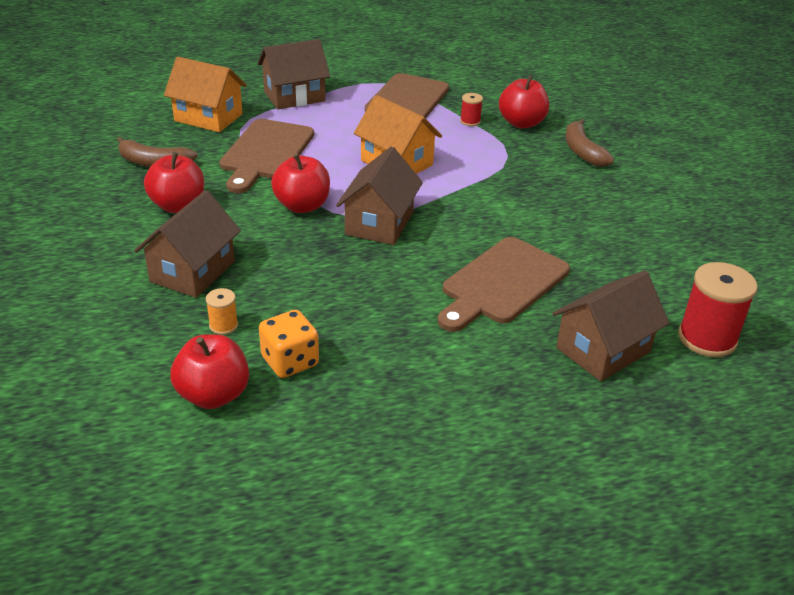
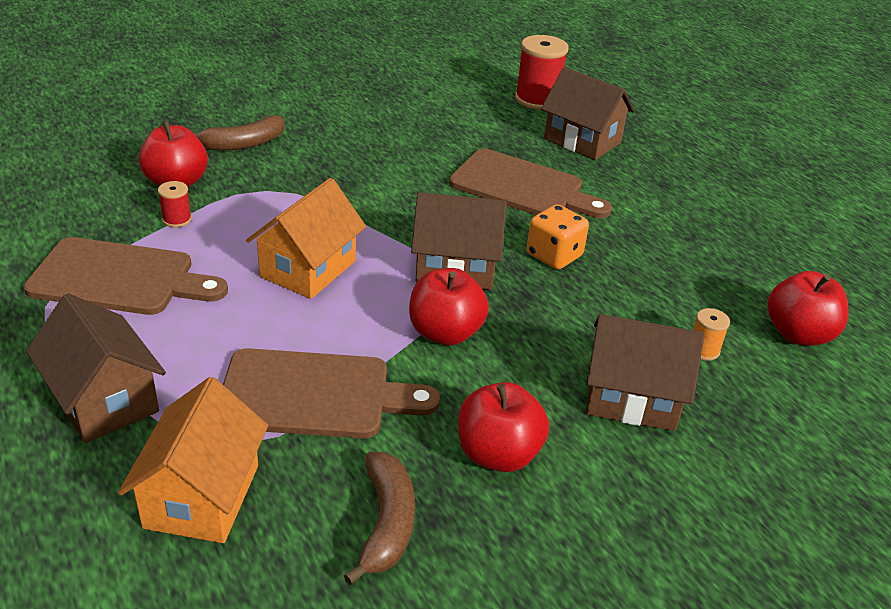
camera: 105 degrees left, 0 degrees up
orange dice [259,310,319,378] -> orange dice moved to [527,204,589,269]

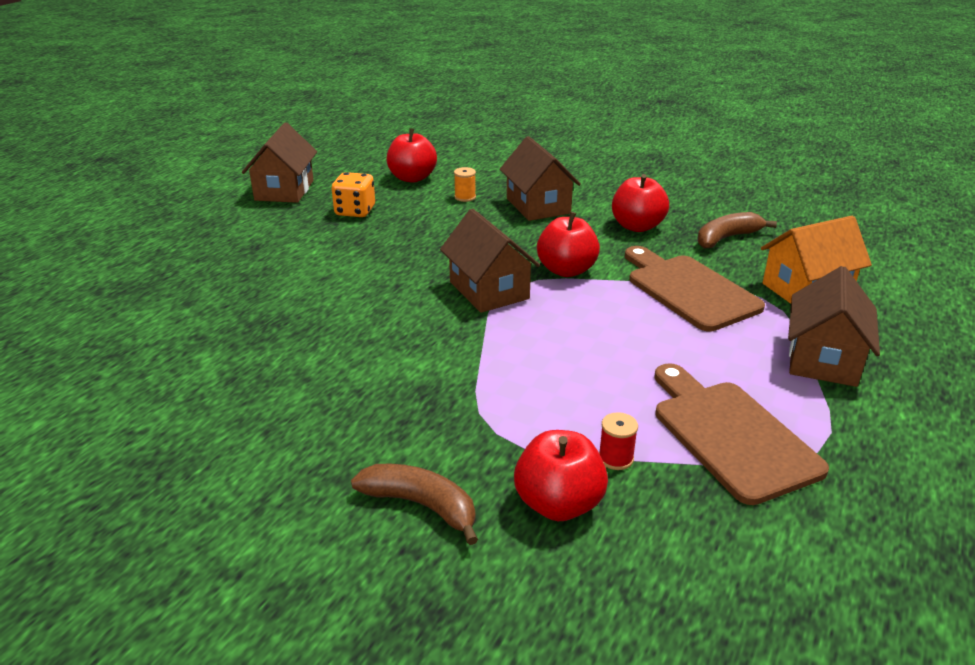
camera: 120 degrees left, 5 degrees down
orange house [246,178,366,299] -> none
brown cutting board [449,149,612,218] -> none
red spool [515,35,569,110] -> none
orange dice [527,204,589,269] -> orange dice moved to [331,172,375,217]
brown house [541,67,635,160] -> brown house moved to [242,123,317,203]

